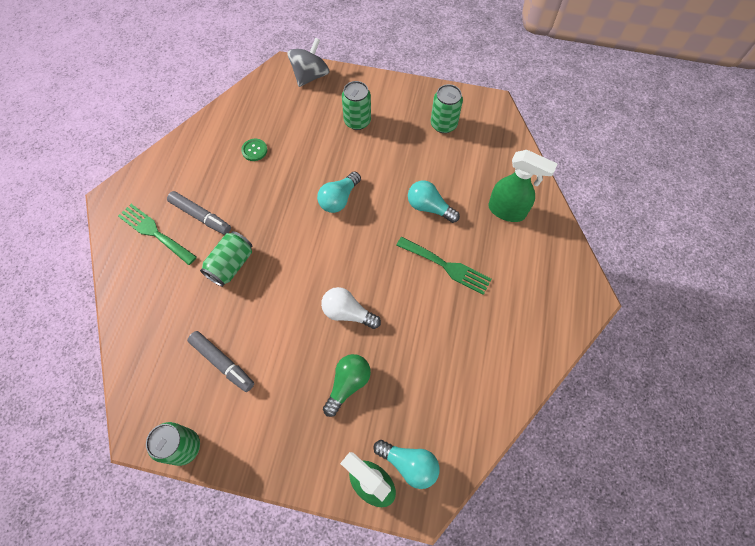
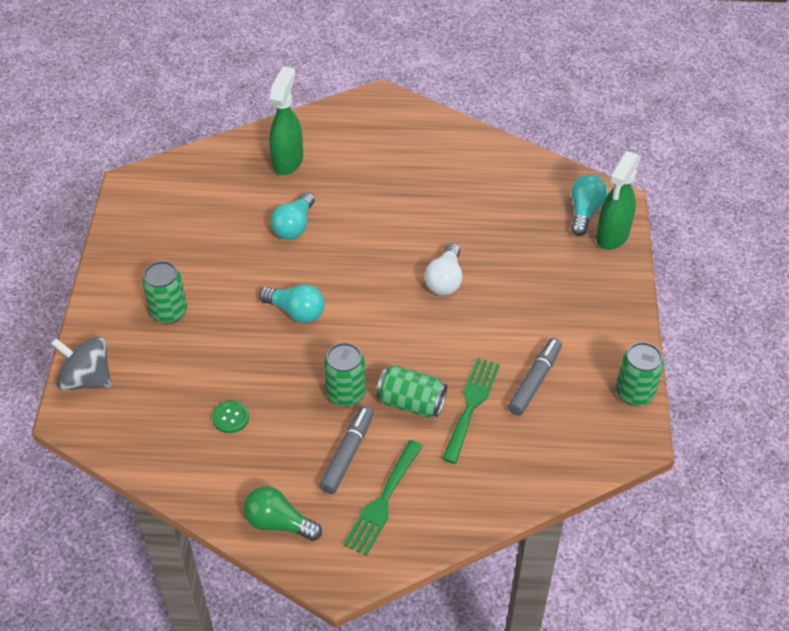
camera: 100 degrees left, 15 degrees down
green light bulb [323,354,371,417] -> green light bulb moved to [244,486,322,541]
green fork [396,237,492,295] -> green fork moved to [442,358,500,464]
green can [431,84,463,133] -> green can moved to [324,343,366,407]

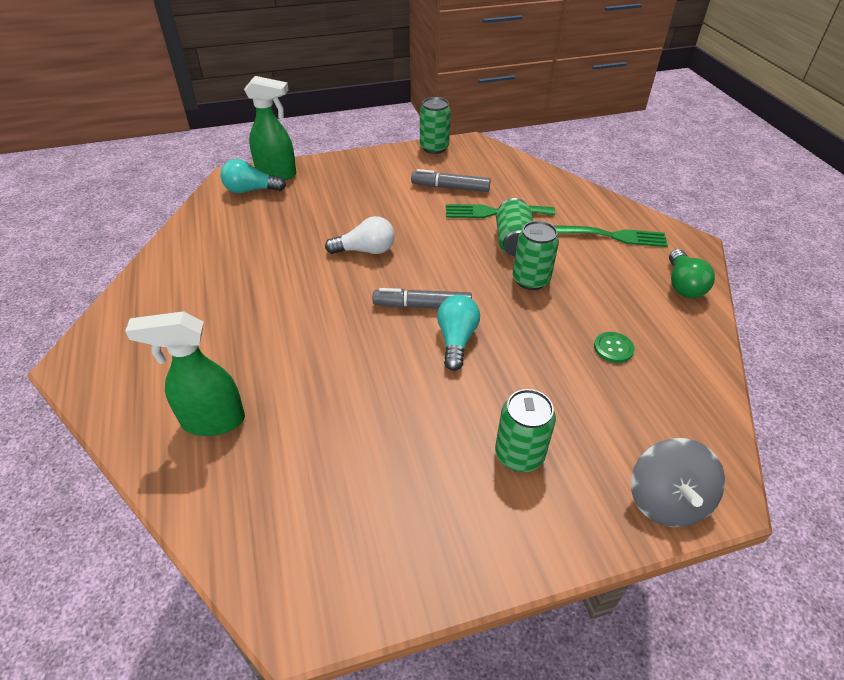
camera: 110 degrees left, 5 degrees down
turquoise light bulb [271,192,315,240] -> none
grey marker [319,406,374,494] -> grey marker moved to [373,288,472,309]

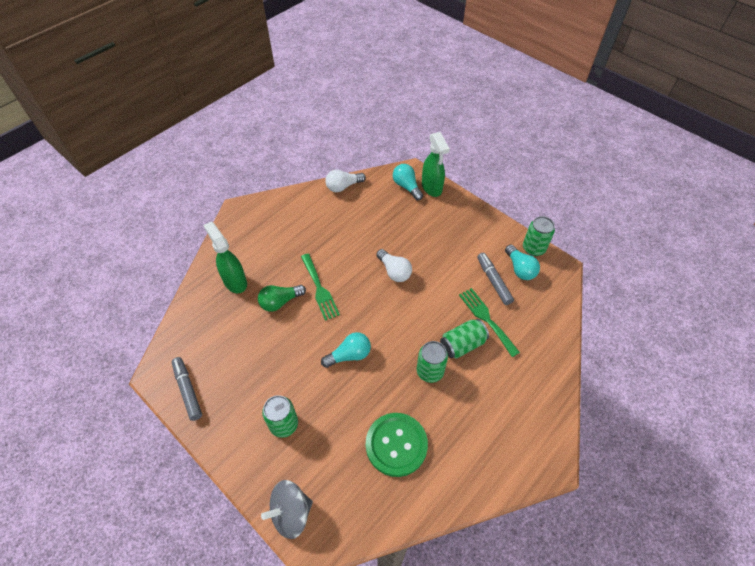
camera: 60 degrees right, 10 degrees up
grey marker [373,288,472,309] -> grey marker moved to [172,357,202,421]
green fork [553,225,668,247] -> green fork moved to [301,254,340,321]
green button [594,332,634,363] -> green button [366,413,428,477], size x2.27
green light bulb [669,249,715,298] -> green light bulb moved to [258,285,306,312]
none -> white light bulb [325,169,366,192]
none -> turquoise light bulb [505,245,540,280]

